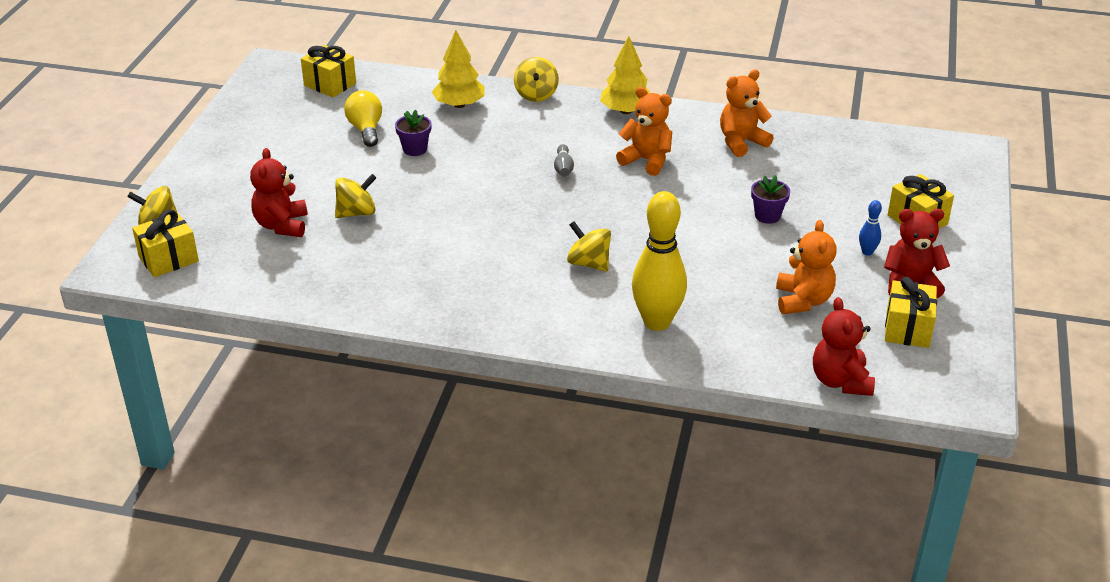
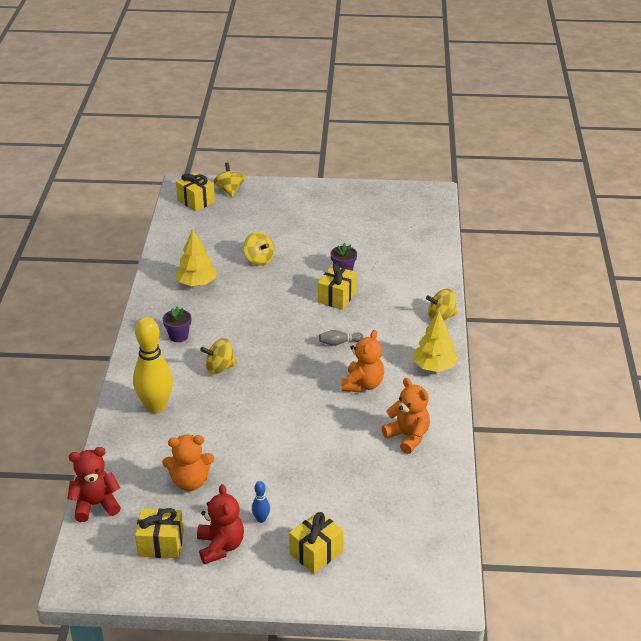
camera: 80 degrees right, 0 degrees up
red teddy bear [250,148,308,237] -> none
yellow gift [301,45,356,97] -> yellow gift moved to [318,263,357,310]
yellow light bulb [344,90,382,147] -> none
yellow tree [432,30,485,108] -> yellow tree moved to [175,229,216,286]
yellow spinning top [567,221,611,272] -> yellow spinning top turned 135 degrees counterclockwise [200,338,237,374]
purple flower pot [751,175,790,224] -> purple flower pot moved to [163,307,191,342]

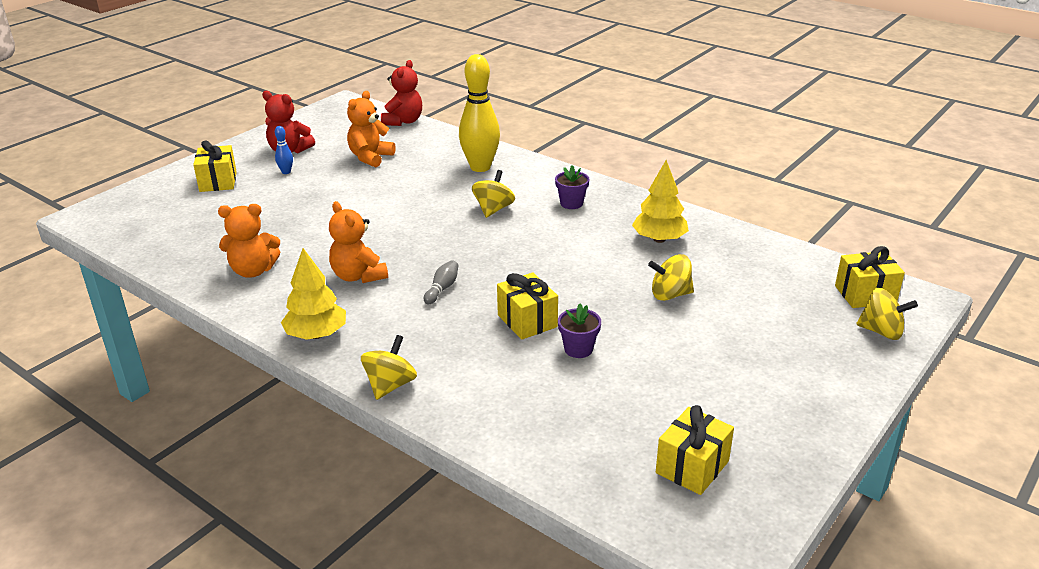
camera: 125 degrees right, 5 degrees down
yellow gift [135,508,184,558] -> yellow gift moved to [656,405,734,495]

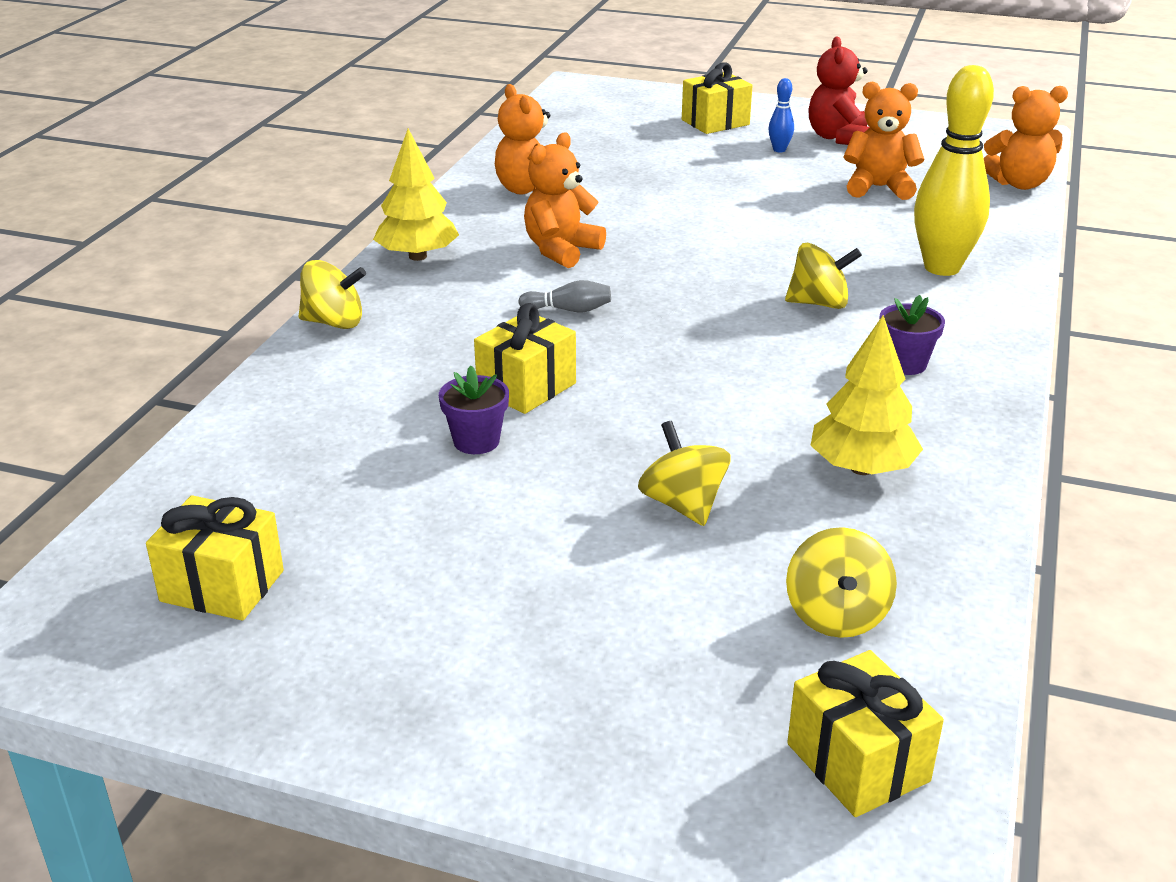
camera: 70 degrees right, 0 degrees up
red teddy bear [381,60,422,126] -> orange teddy bear [984,86,1068,190]
yellow spinning top [856,288,918,340] -> yellow spinning top moved to [786,527,897,638]

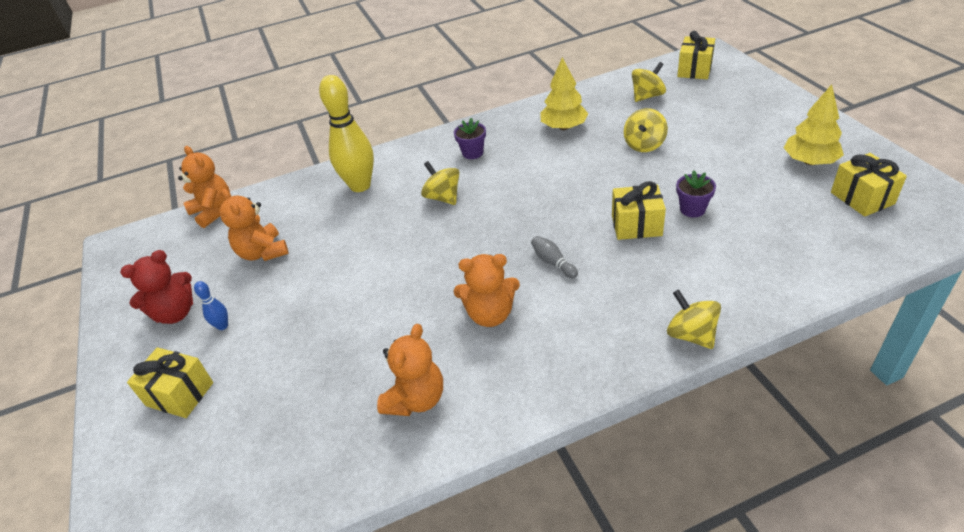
camera: 125 degrees left, 10 degrees up
yellow tree [373,129,459,261] -> yellow tree moved to [784,84,844,165]

